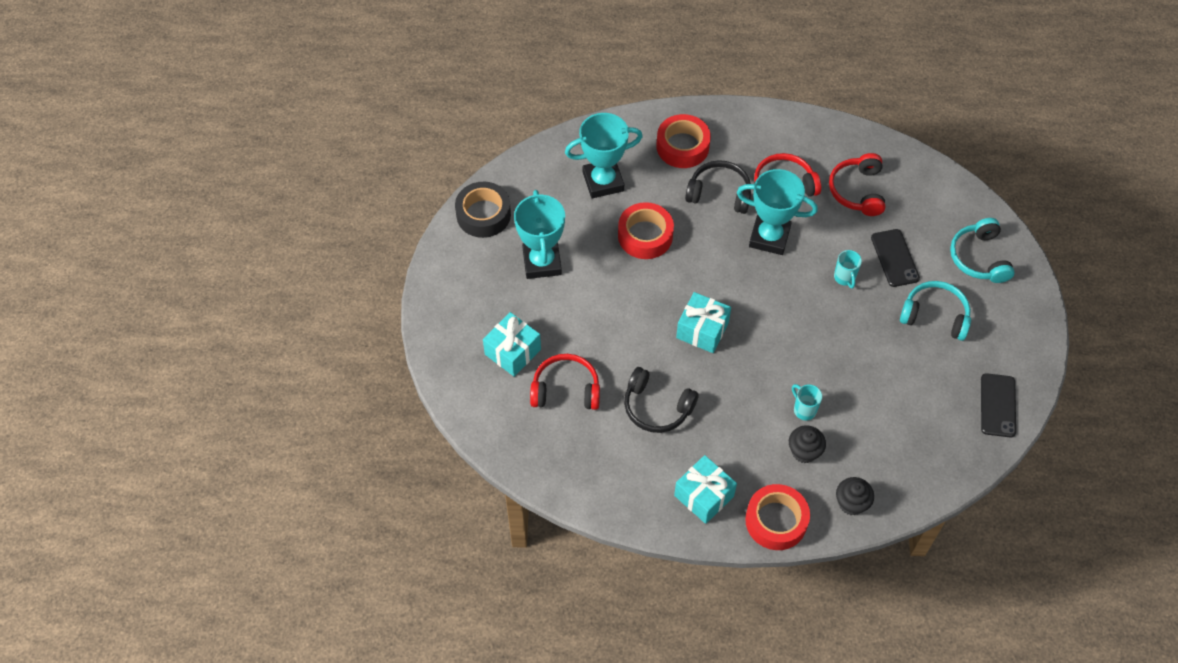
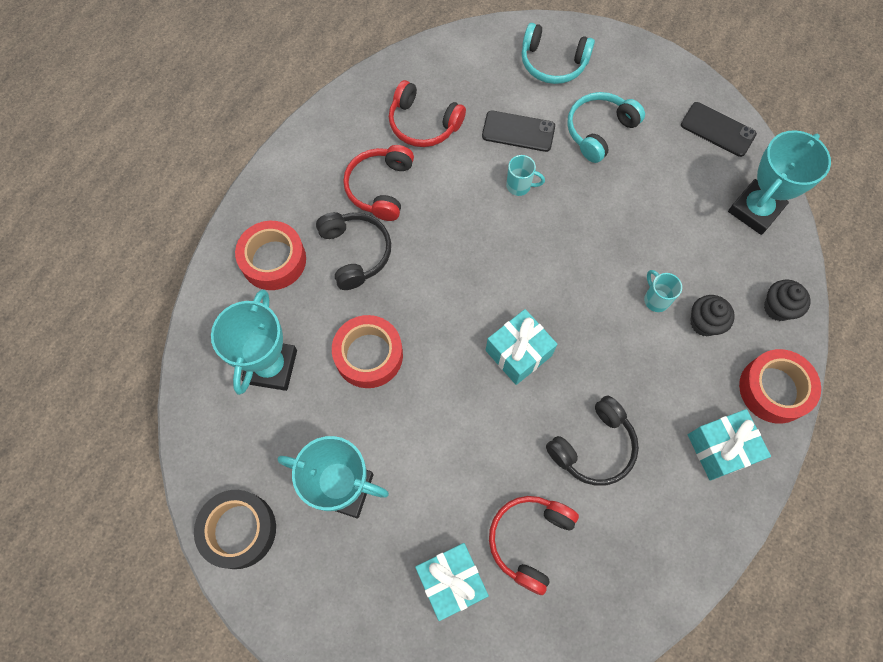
camera: 65 degrees left, 10 degrees up
black headphones [685,160,751,214] -> black headphones turned 120 degrees clockwise [316,212,391,290]
turquoise trophy [737,169,818,255] -> turquoise trophy moved to [728,130,831,235]
turquoise mug [792,384,822,420] -> turquoise mug turned 75 degrees clockwise [644,270,682,312]

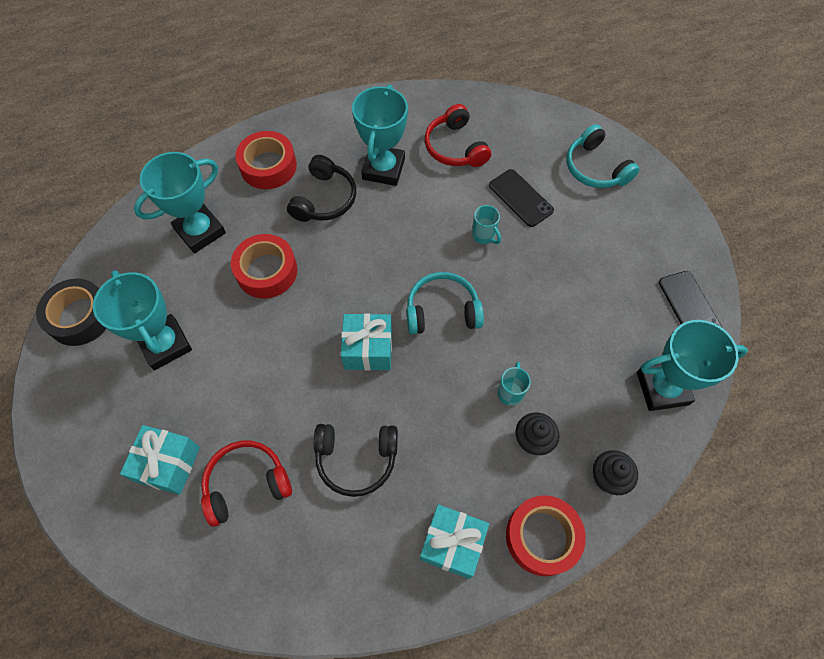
camera: 40 degrees right, 5 degrees down
red headphones [343,145,414,221] -> turquoise trophy [352,84,408,186]
turquoise headphones [567,92,645,163] -> turquoise headphones moved to [407,272,484,334]

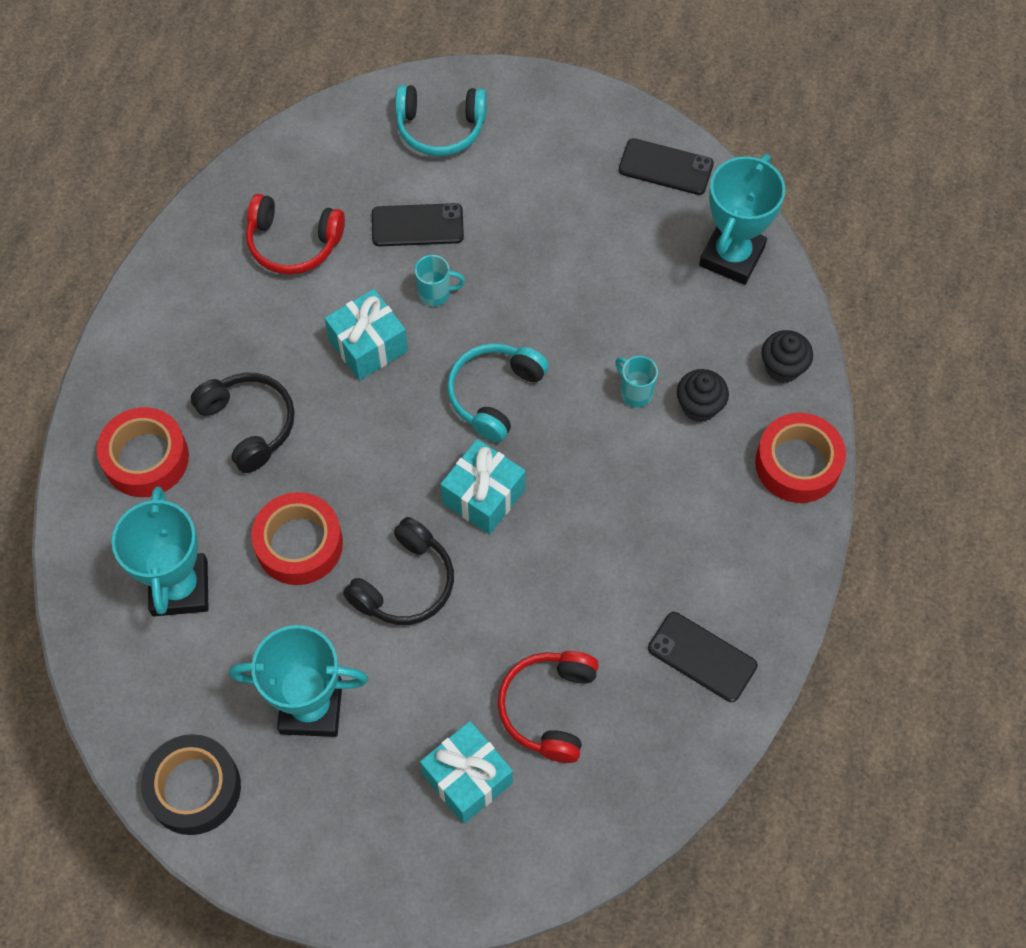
camera: 55 degrees left, 0 degrees up
black headphones [314,424,398,497] -> black headphones moved to [343,517,454,625]
turquoise trophy [352,84,408,186] -> none
turquoise gift [420,504,489,579] -> turquoise gift moved to [324,289,408,380]
none -> black phone [648,612,758,702]

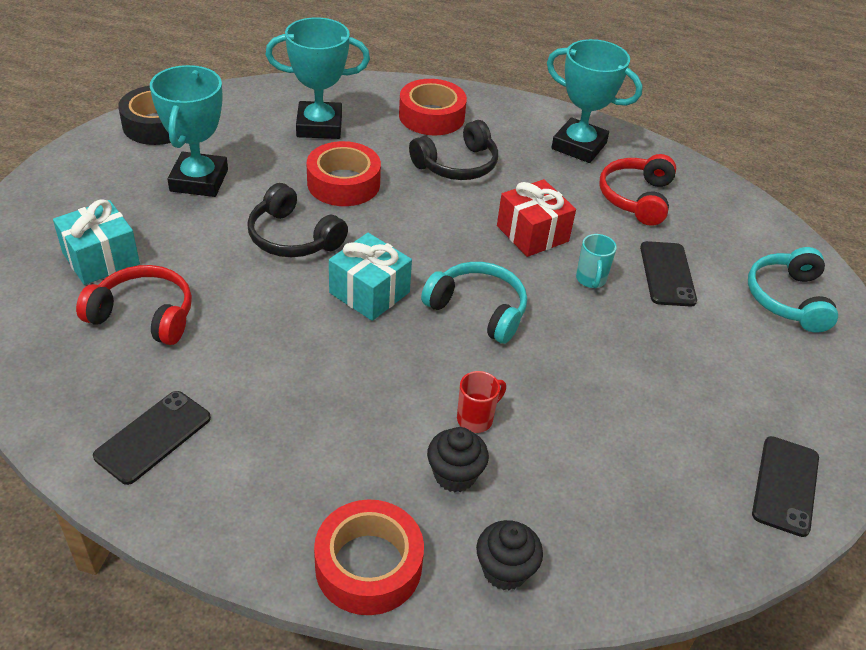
camera: 90 degrees right, 20 degrees down
turquoise gift [324,289,408,380] -> red gift [497,179,576,257]
turquoise mug [615,356,658,407] -> red mug [457,371,506,433]
turquoise trophy [699,154,785,285] -> turquoise trophy moved to [547,39,643,163]

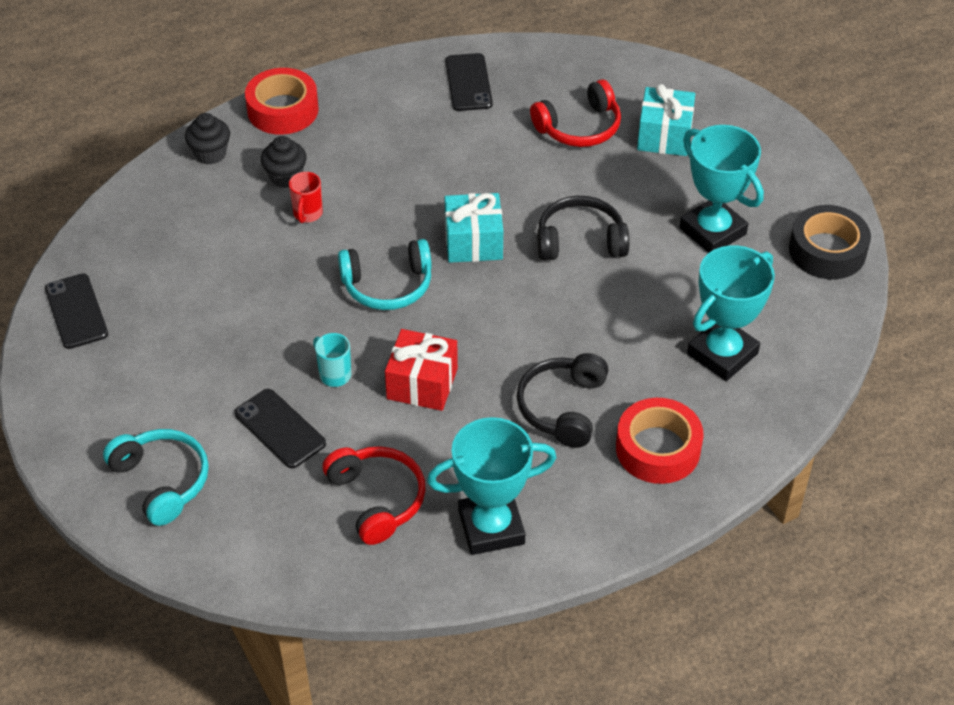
camera: 140 degrees right, 5 degrees up
red tape [307,141,381,206] -> none

